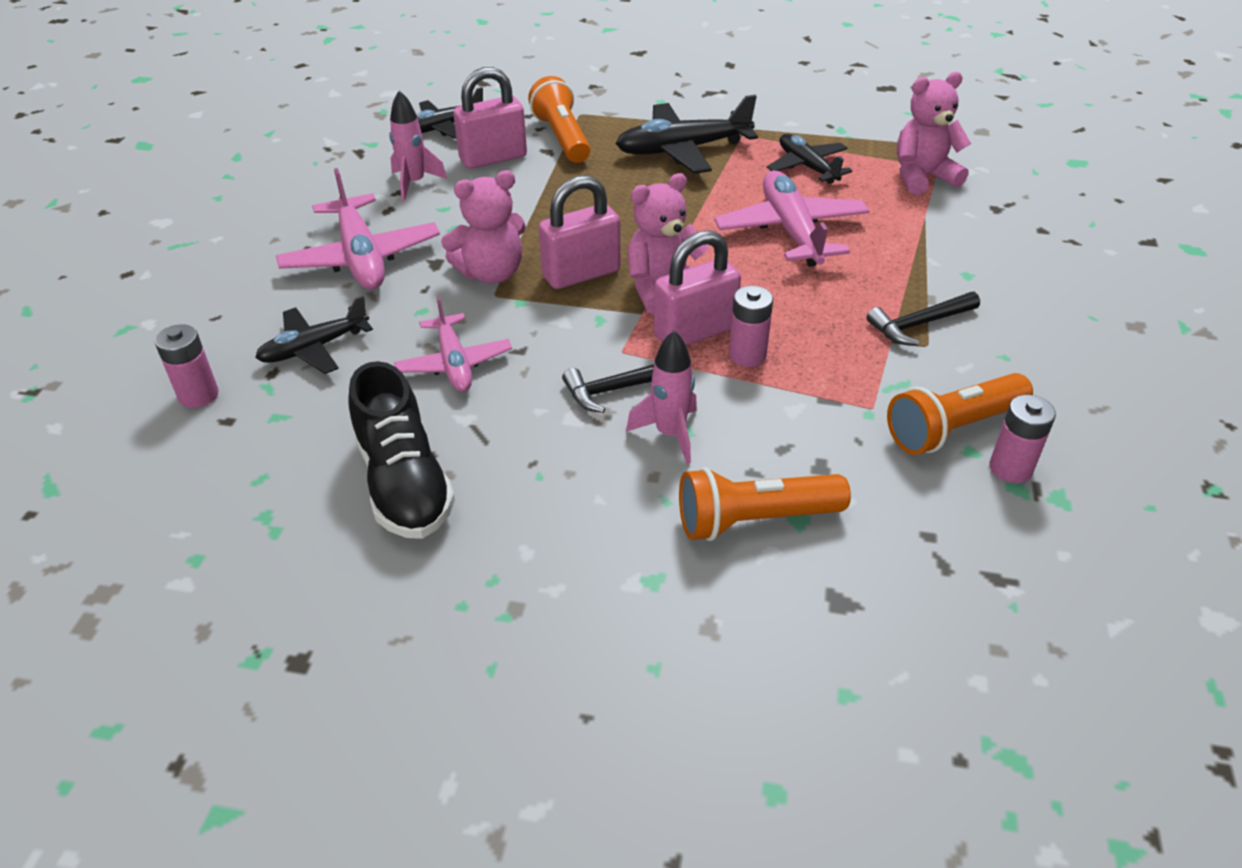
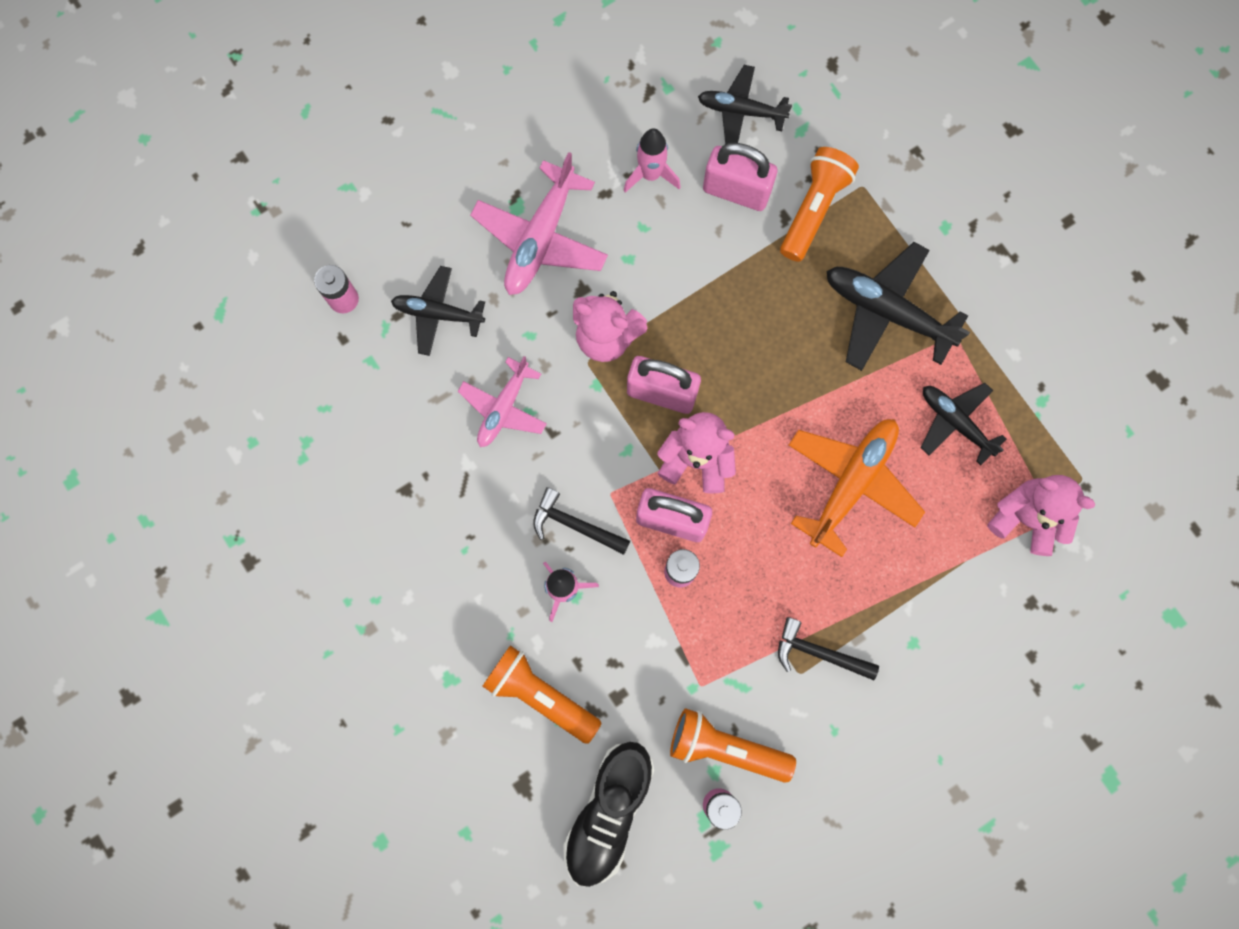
camera: 45 degrees right, 35 degrees up
black shoe [348,361,455,539] -> black shoe moved to [563,742,654,887]
pink plane [715,171,870,267] -> orange plane [789,419,925,557]
black plane [767,134,852,184] -> black plane turned 60 degrees counterclockwise [920,383,1006,465]

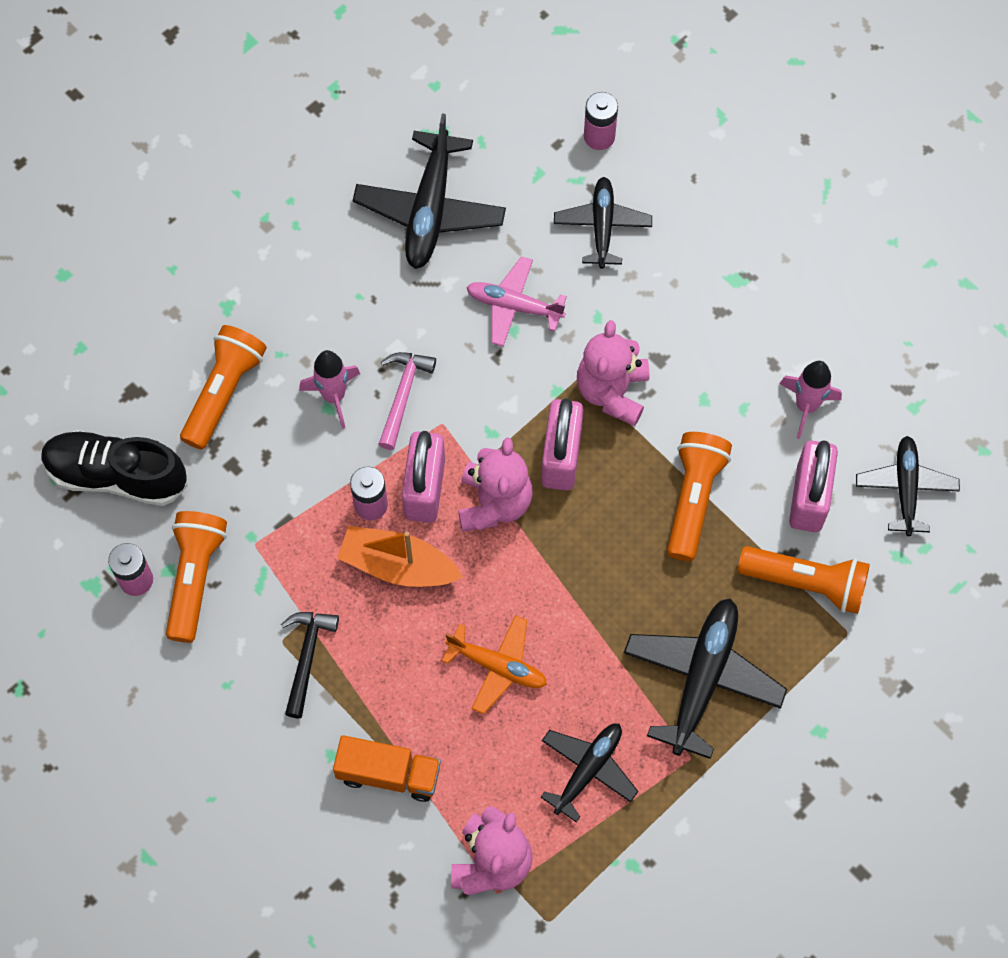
camera: 80 degrees right, 10 degrees down
pink plane [470,152,608,295] -> none
black hammer [533,487,630,555] -> pink hammer [379,352,436,450]
orange plane [789,419,925,557] -> orange plane [442,615,547,714], size x0.65
none -> orange truck [333,735,441,802]
none -> orange boat [337,526,463,587]
none -> black plane [353,114,506,269]
none -> orange flashlight [667,432,732,561]

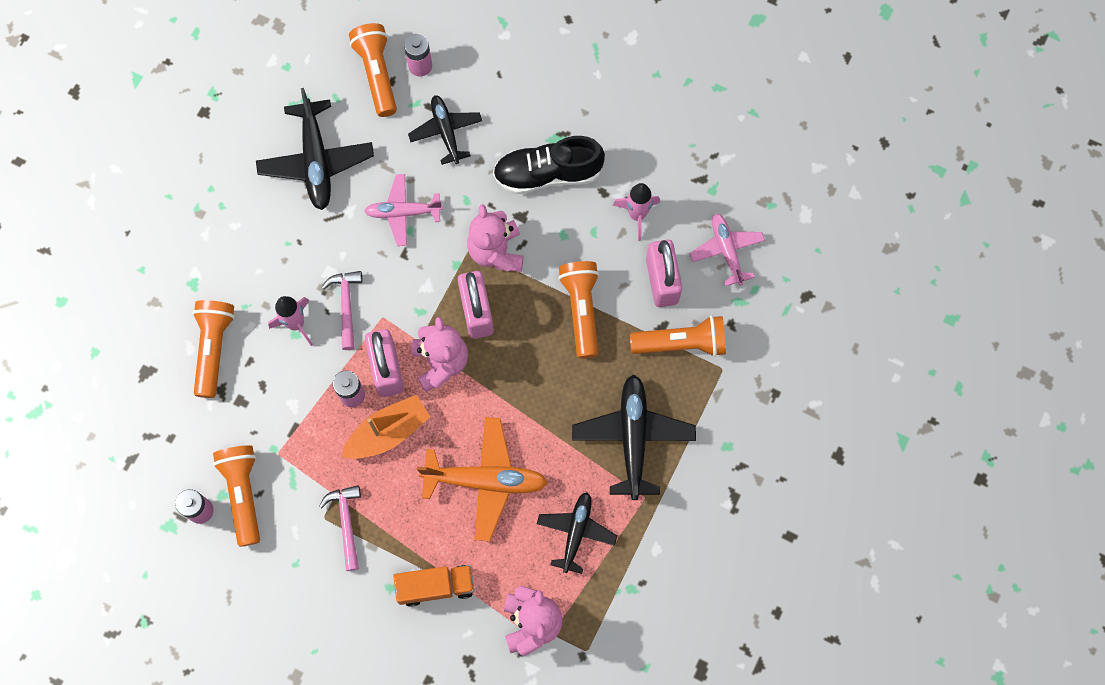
camera: 20 degrees left, 5 degrees up
black shoe [41,430,188,506] -> black shoe moved to [493,136,605,194]
black hammer [281,612,339,718] -> pink hammer [319,485,361,571]
orange boat [337,526,463,587] -> orange boat turned 150 degrees clockwise [341,395,430,459]
orange plane [442,615,547,714] -> orange plane [417,417,548,541], size x1.55
black plane [856,436,960,536] -> pink plane [689,213,765,286]
none -> orange flashlight [349,23,397,117]

